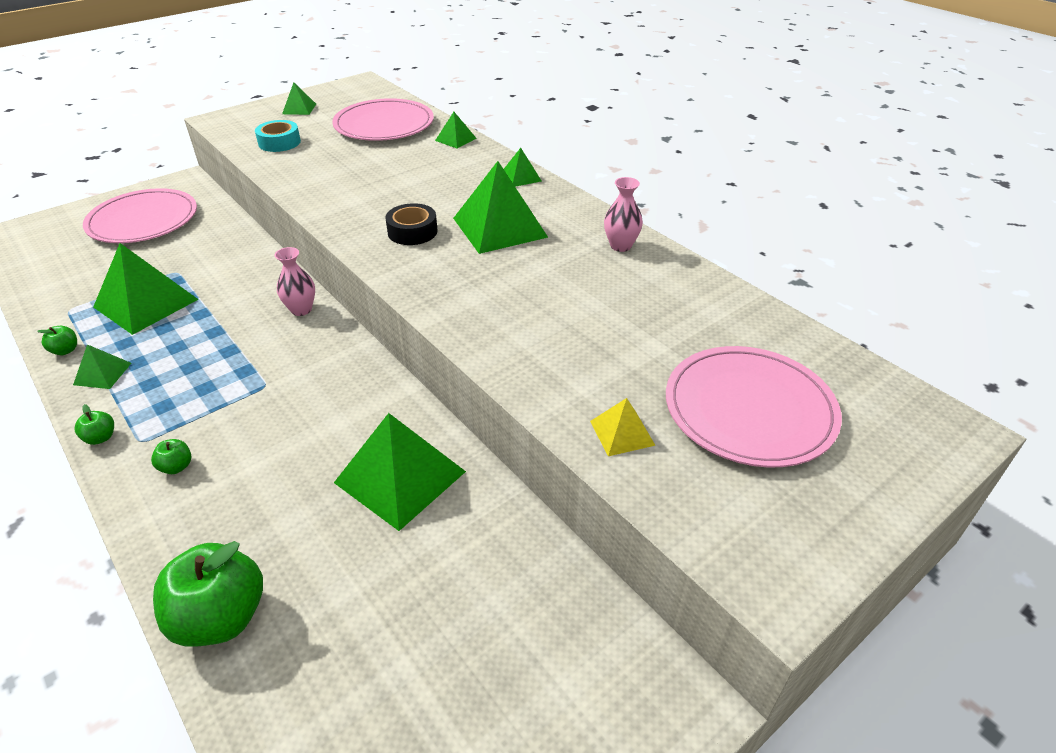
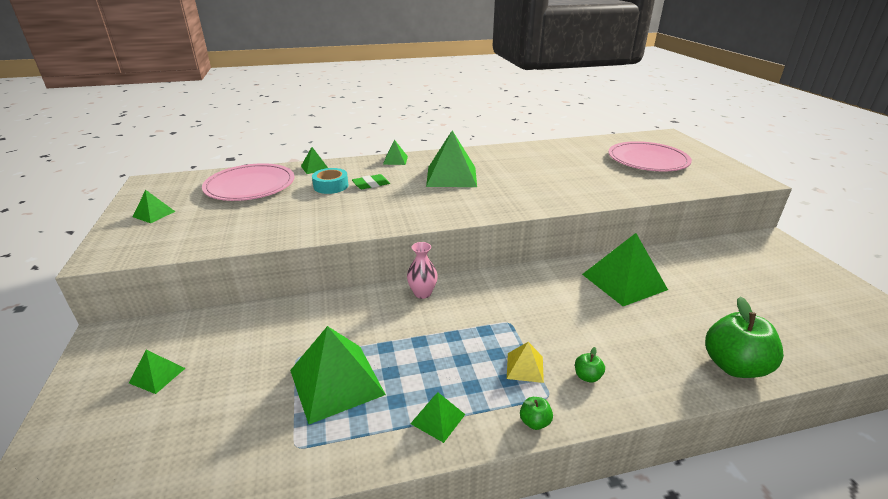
camera: 65 degrees left, 10 degrees down
green apple [37,326,77,355] -> none
pink plate [83,188,197,243] -> green pyramid [129,350,185,394]
turquoise tape [255,120,301,152] -> turquoise tape moved to [312,168,349,194]
black tape [385,203,438,245] -> none
yellow pyramid [590,398,656,456] -> yellow pyramid moved to [507,342,544,383]
pink vase [604,177,643,252] -> none
none -> green eraser [352,174,390,189]

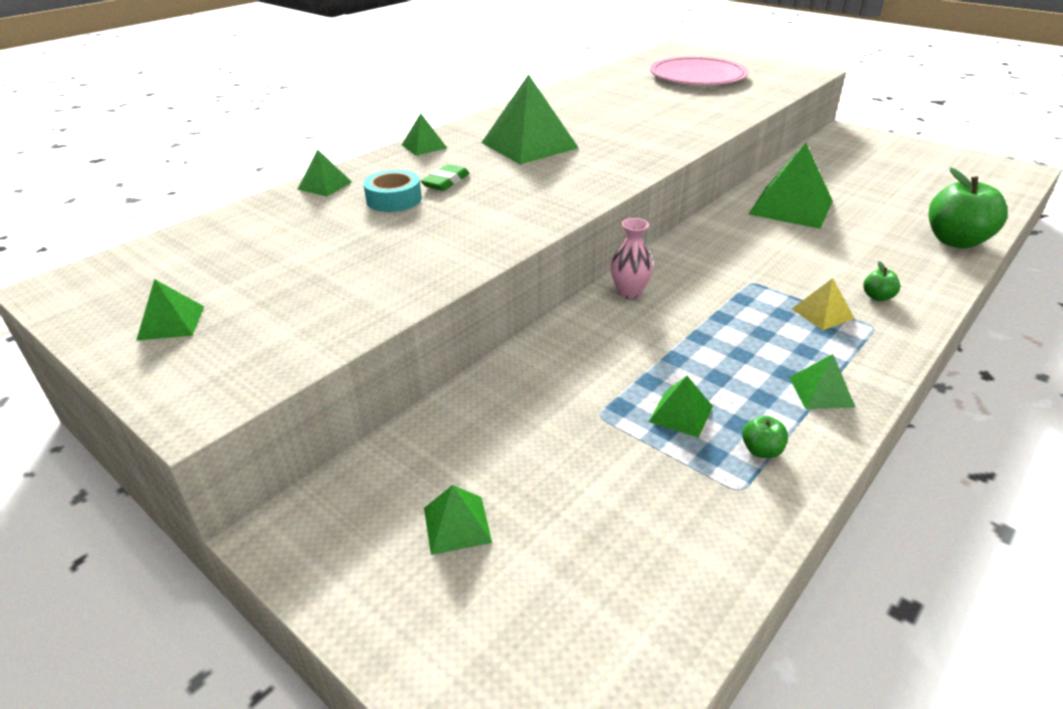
camera: 35 degrees left, 5 degrees up
pink plate [202,163,295,201] -> none
green pyramid [290,326,386,424] -> green pyramid [649,376,713,438], size x0.49
green apple [520,397,553,430] -> green apple moved to [742,416,788,458]

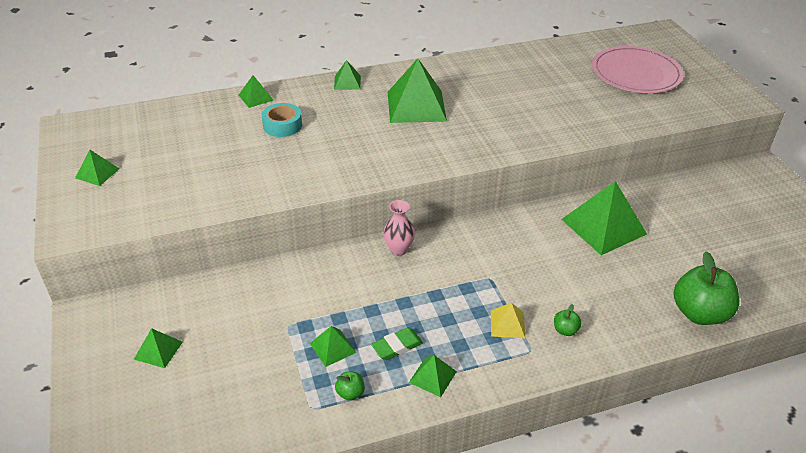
camera: 30 degrees right, 5 degrees up
green eraser [421,164,470,191] -> green eraser moved to [371,327,423,360]

